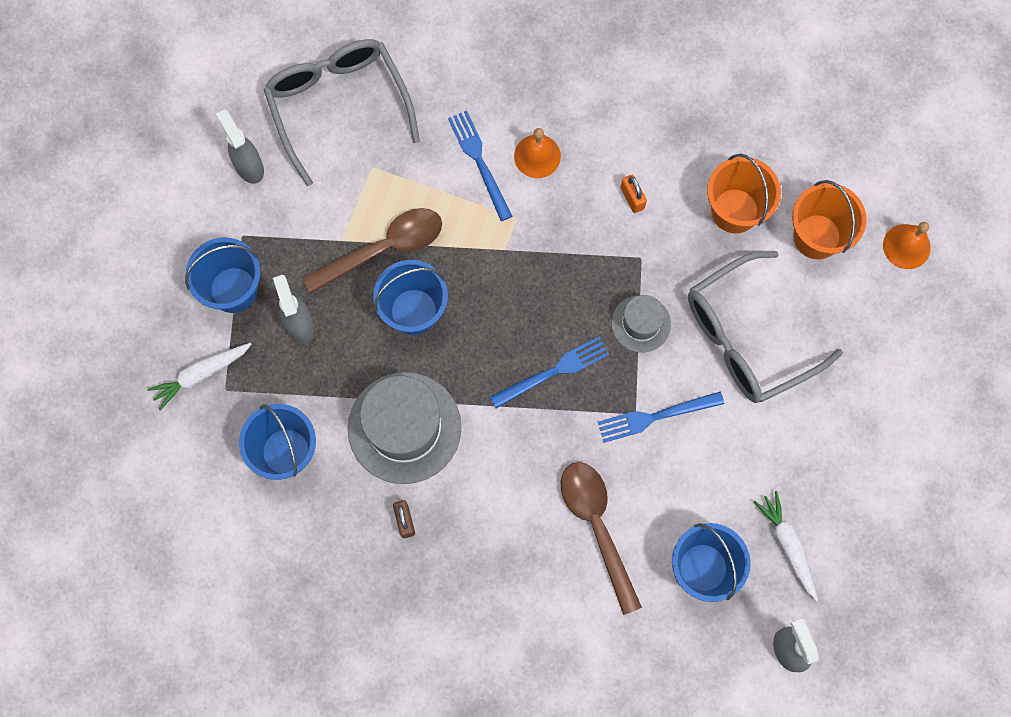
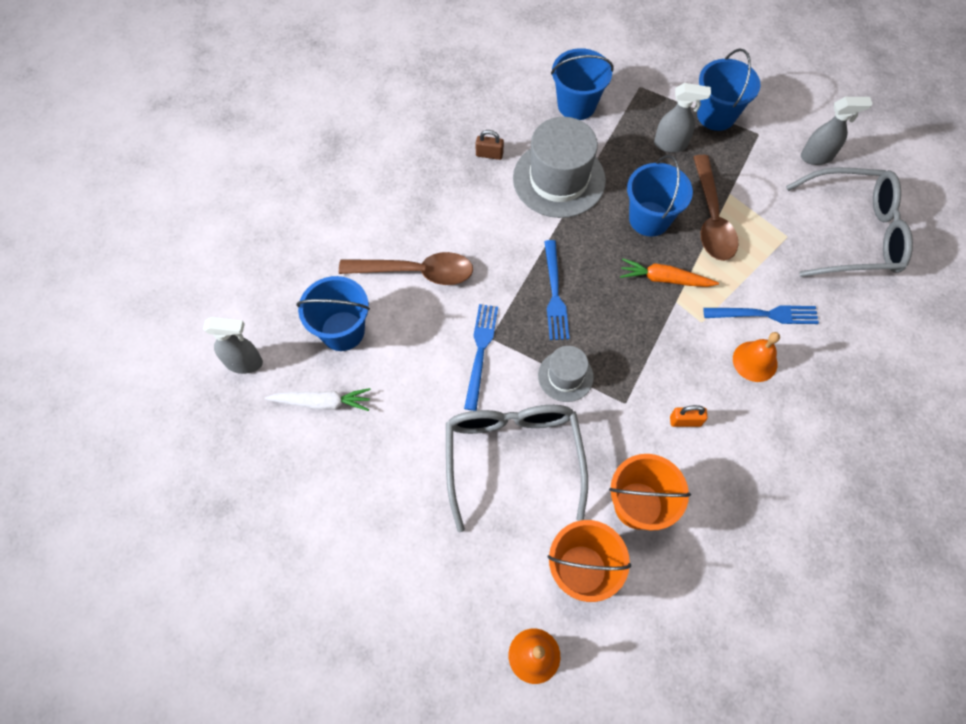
camera: 115 degrees right, 10 degrees down
white carrot [147,343,252,410] -> none
none -> orange carrot [620,259,719,287]

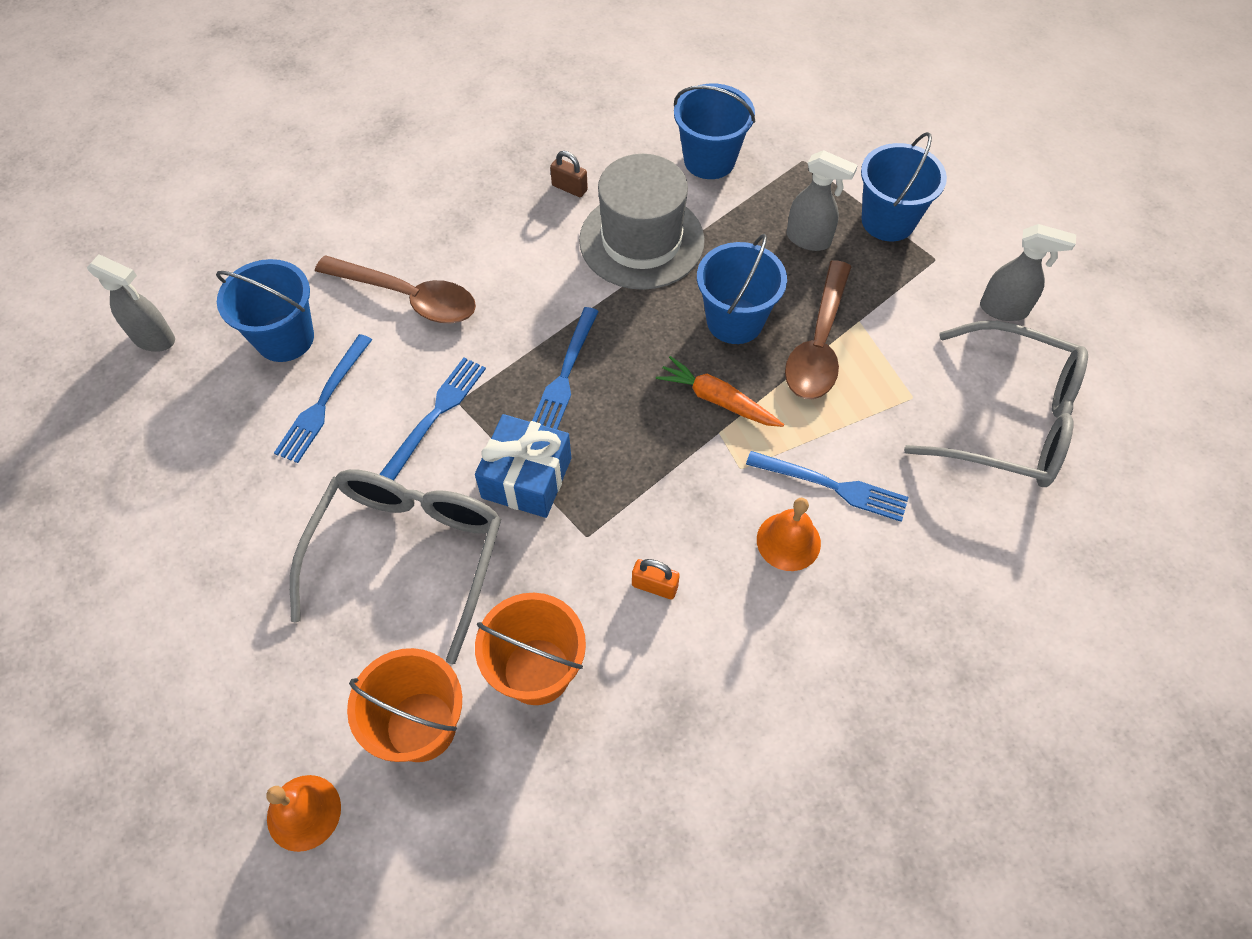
camera: 20 degrees right, 5 degrees down
white carrot [265,388,371,411] -> none
grey hat [538,346,594,402] -> blue gift [475,414,571,518]
none -> blue fork [274,334,372,463]

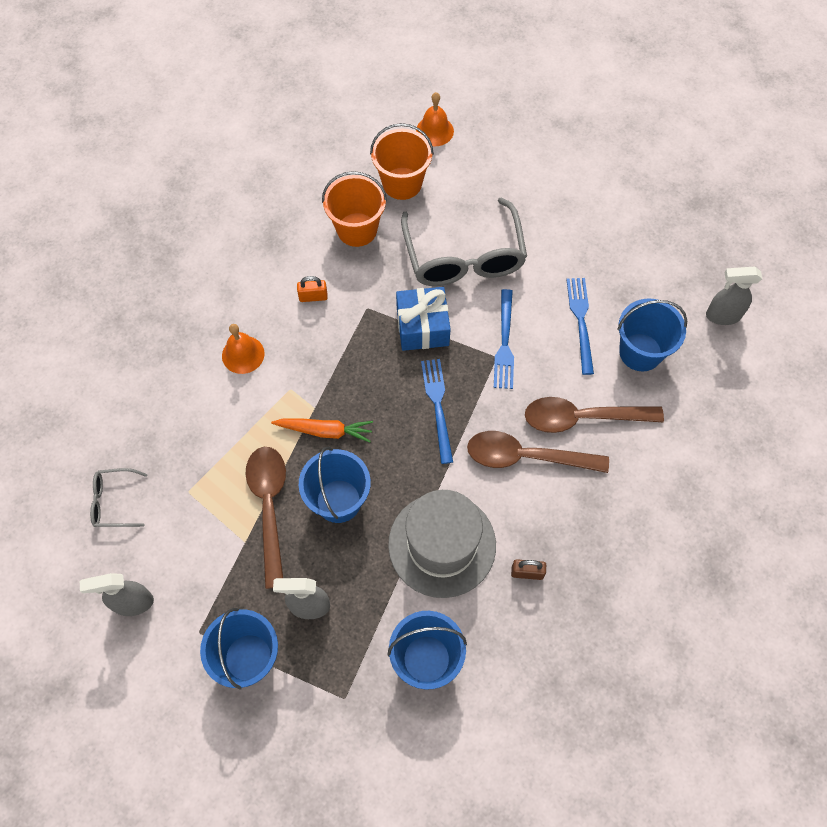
camera: 155 degrees right, 5 degrees up
blue fork [746,451,909,522] -> none
grey glasses [904,321,1088,487] -> grey glasses [90,468,148,527], size x0.47
none -> brown spoon [467,431,609,473]

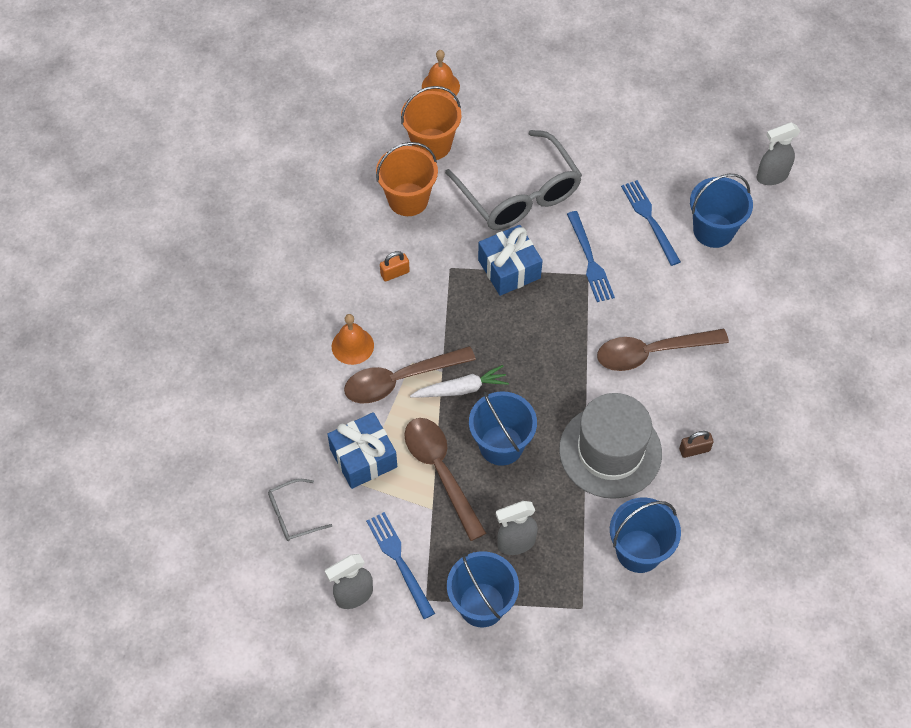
camera: 20 degrees left, 5 degrees down
orange carrot [271,418,373,443] -> white carrot [410,365,509,398]
blue fork [421,359,453,464] -> blue fork moved to [366,512,435,619]
brown spoon [525,397,664,433] -> brown spoon moved to [344,346,476,403]
none -> blue gift [327,412,397,489]

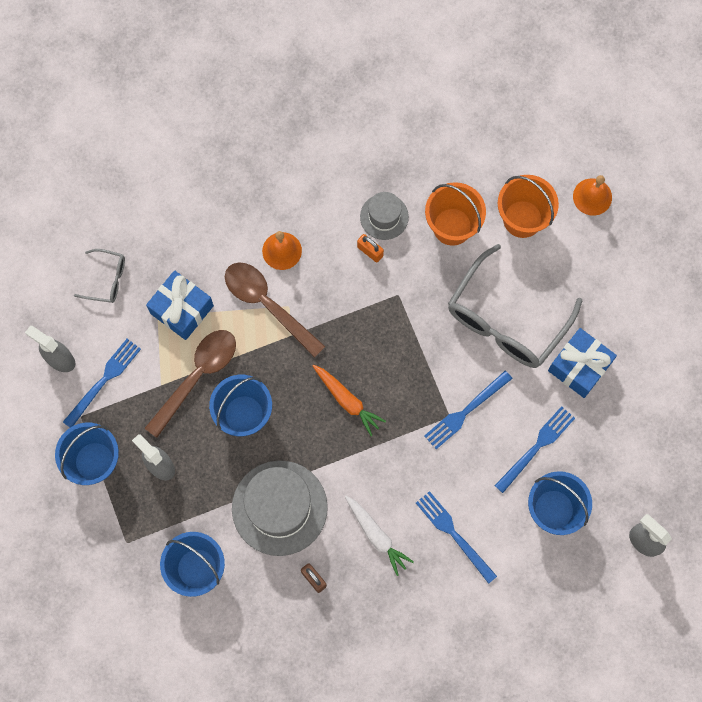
camera: 65 degrees right, 15 degrees up
grey glasses [268,479,332,541] -> grey glasses turned 150 degrees clockwise [74,249,125,303]
white carrot [410,365,509,398] -> white carrot moved to [345,496,414,576]
blue gift [478,225,543,296] -> blue gift moved to [548,328,617,398]
brown spoon [597,329,729,371] -> none
none -> orange carrot [312,365,386,436]
none -> grey hat [360,192,409,240]
none -> blue fork [416,491,497,584]

